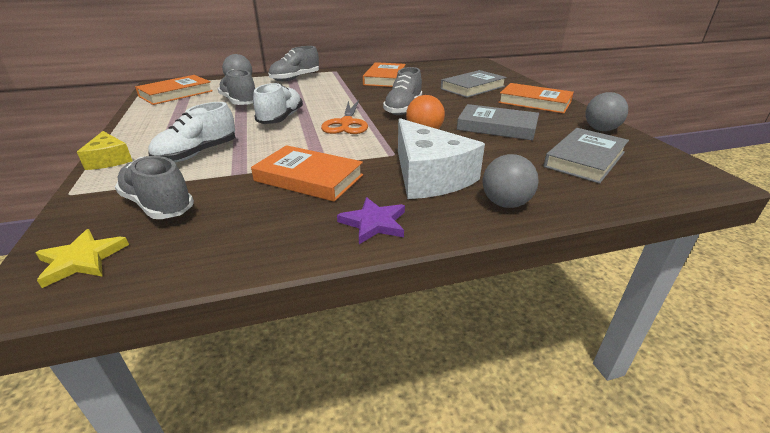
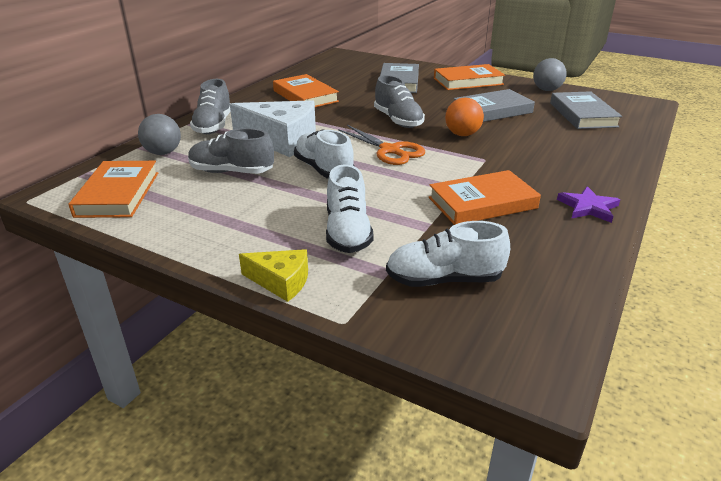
camera: 45 degrees left, 0 degrees up
yellow star [36,229,129,288] -> none
grey shoe [115,156,194,219] -> white shoe [386,221,510,287]
white cheese [398,118,485,199] -> white cheese moved to [230,100,316,157]
grey ball [483,154,539,208] -> none

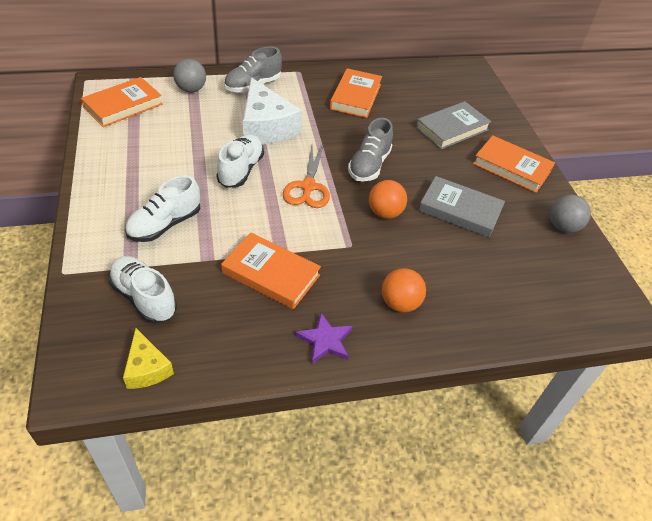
camera: 45 degrees right, 15 degrees up
grey shoe [188,128,274,174] -> none
yellow cheese [239,249,308,302] -> yellow cheese moved to [123,328,174,389]
grey book [550,91,622,129] -> none
none -> orange ball [382,268,426,312]

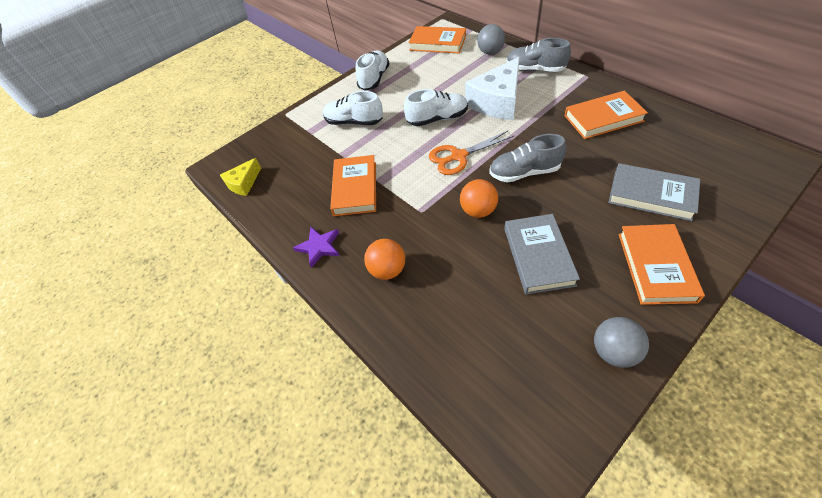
camera: 70 degrees right, 5 degrees up
white shoe [108,256,177,324] -> white shoe moved to [356,51,390,91]

